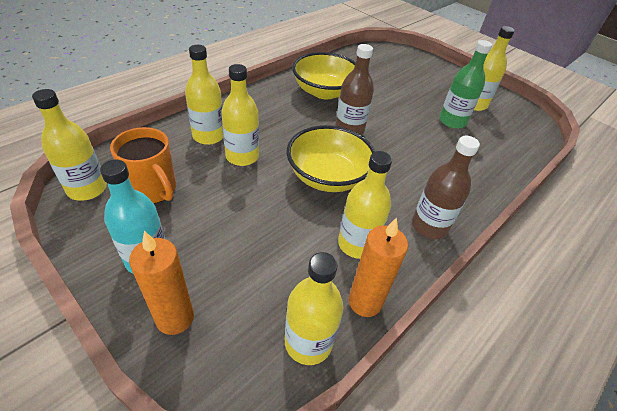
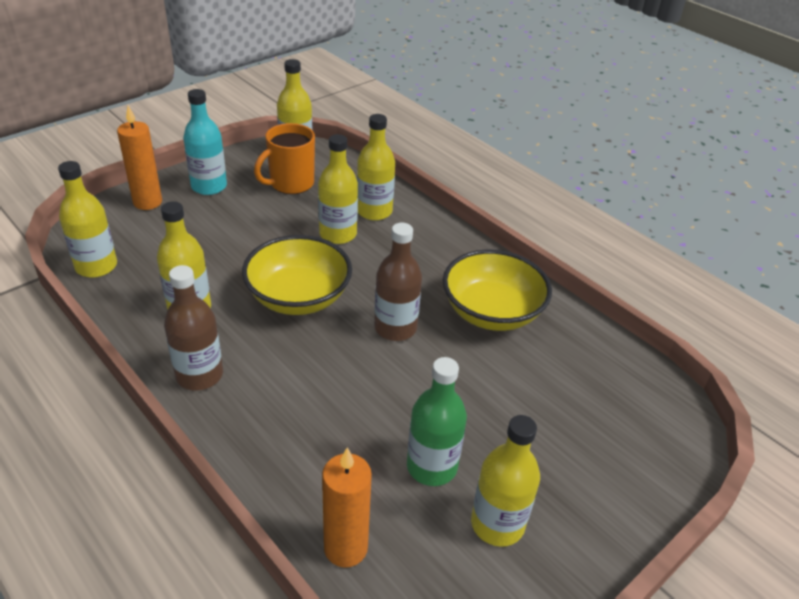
camera: 95 degrees right, 5 degrees down
orange candle [349,218,408,317] -> orange candle moved to [322,447,372,568]

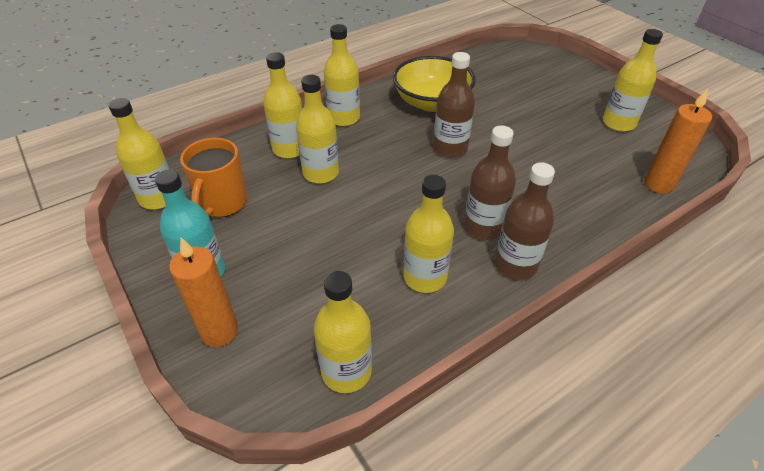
camera: 80 degrees left, 5 degrees up
yellow bowl [242,235,352,315] -> none
orange mug [254,123,315,194] -> orange mug turned 45 degrees clockwise [180,138,247,217]
green bottle [407,357,467,486] -> none
none -> yellow bottle [324,24,360,126]
none -> brown bottle [464,126,516,240]

